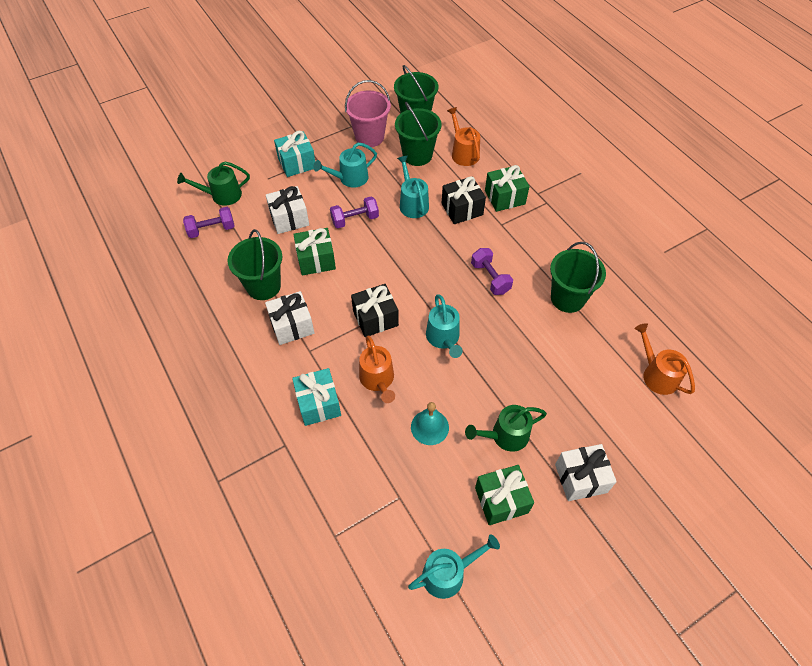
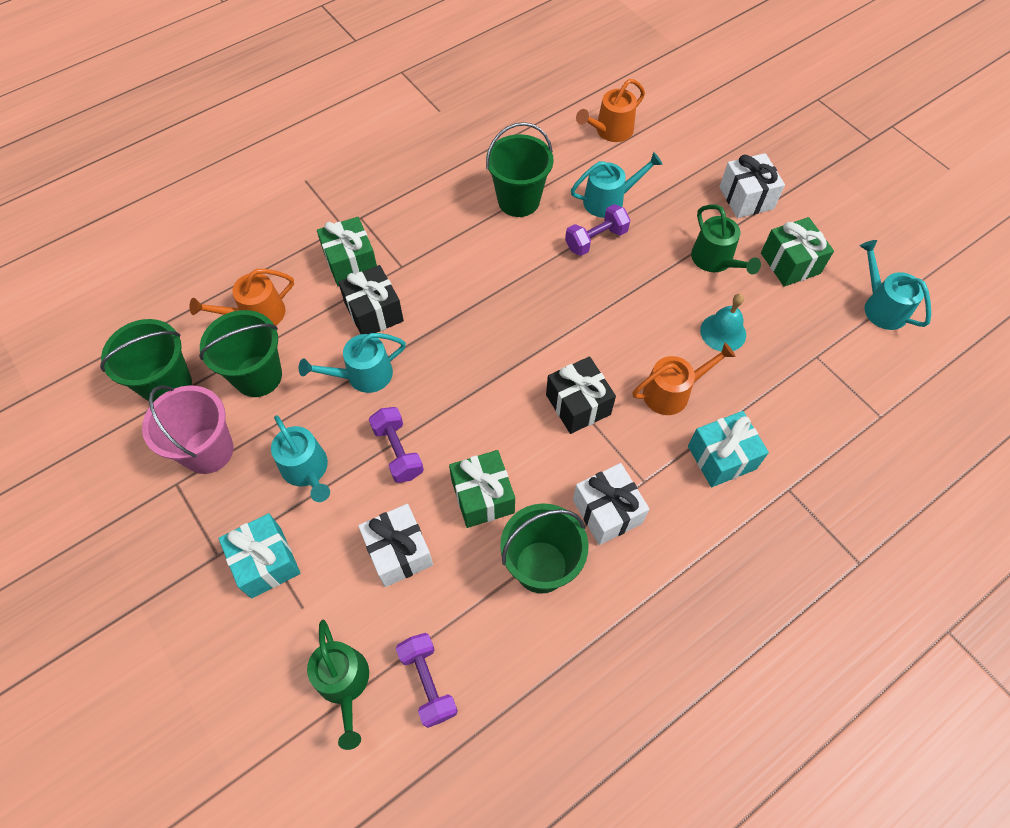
camera: 95 degrees left, 5 degrees up
turquoise watering can [426,294,463,358] -> turquoise watering can moved to [571,152,663,218]
purple dumbbell [471,248,513,295] -> purple dumbbell moved to [565,204,630,256]

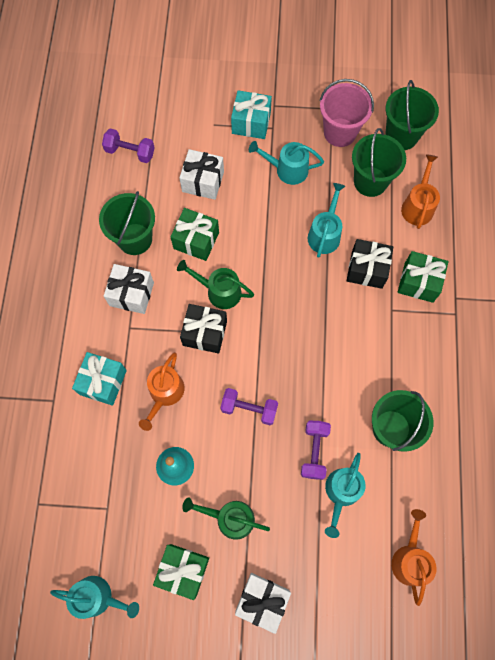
camera: 130 degrees right, 10 degrees up
green watering can [307,620,369,750] -> green watering can moved to [177,260,254,309]
purple dumbbell [369,407,424,483] -> purple dumbbell moved to [220,388,278,425]

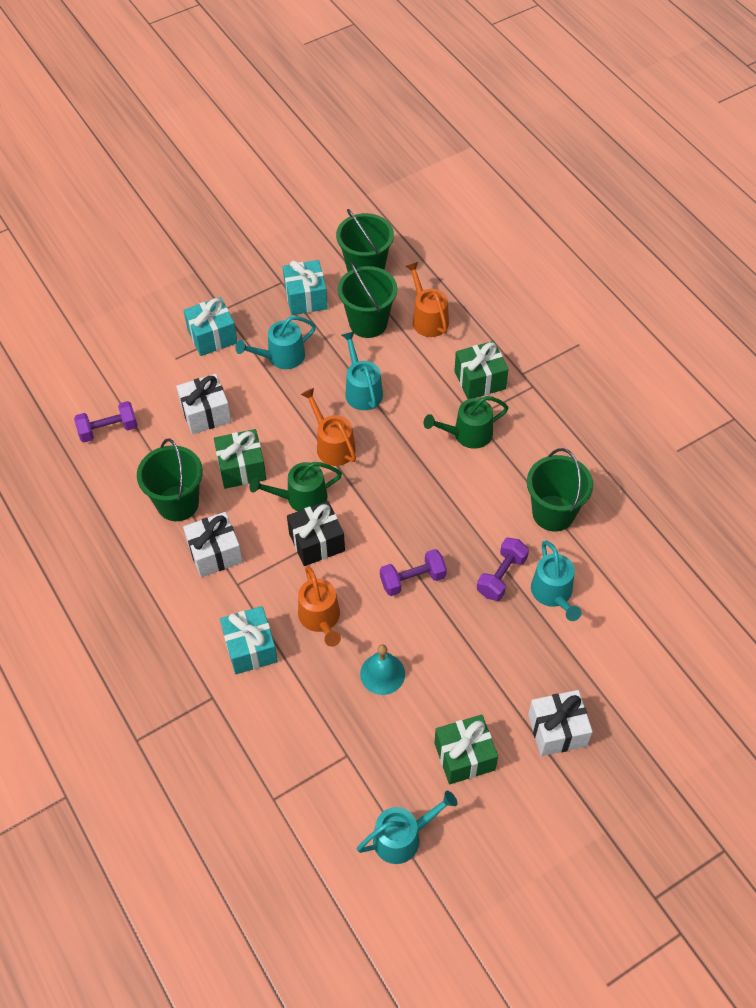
camera: 35 degrees left, 15 degrees down
green watering can [182,497,270,540] -> green watering can moved to [424,396,509,449]
purple dumbbell [301,421,331,480] -> purple dumbbell turned 60 degrees clockwise [477,538,529,601]
pink bucket [319,79,374,147] -> turquoise gift [283,260,328,315]
black gift [347,239,393,289] -> none
orange watering can [391,509,437,606] -> orange watering can moved to [301,388,356,466]

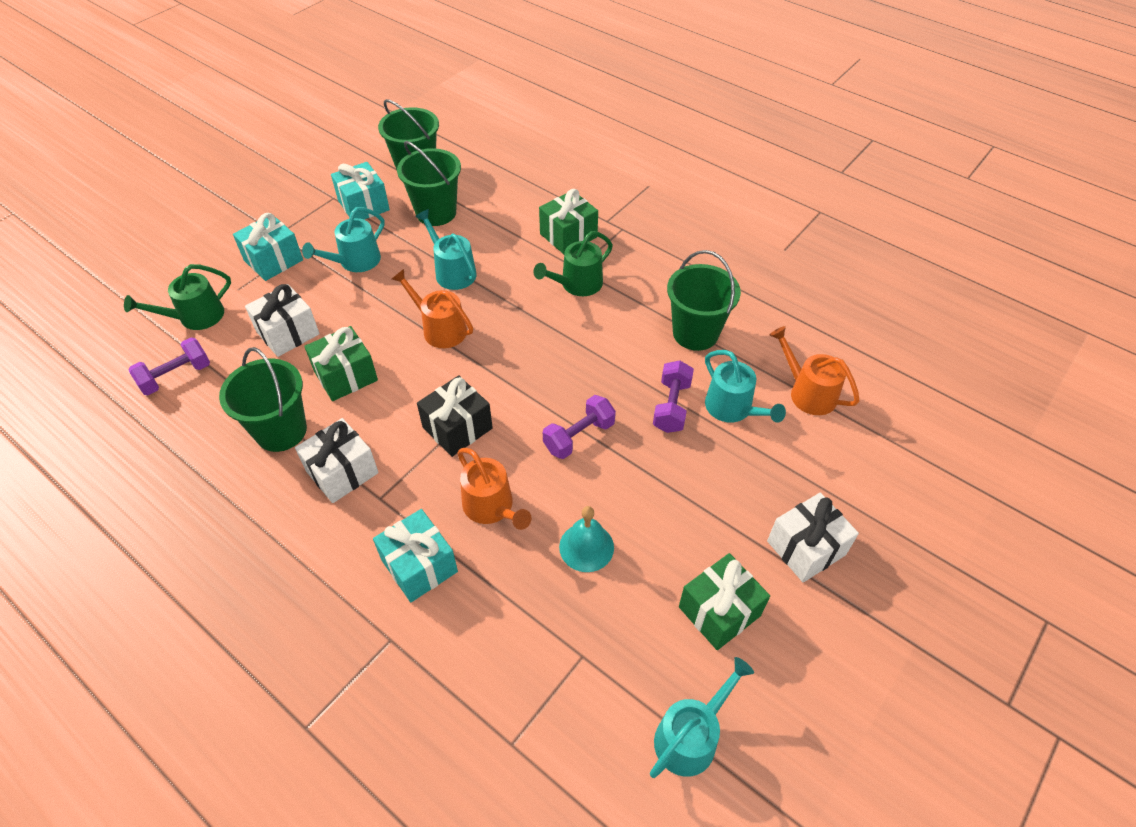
camera: 20 degrees left, 5 degrees down
green watering can [250,462,342,512] -> green watering can moved to [124,264,231,330]
orange watering can [406,262,449,337] -> orange watering can moved to [770,326,860,415]

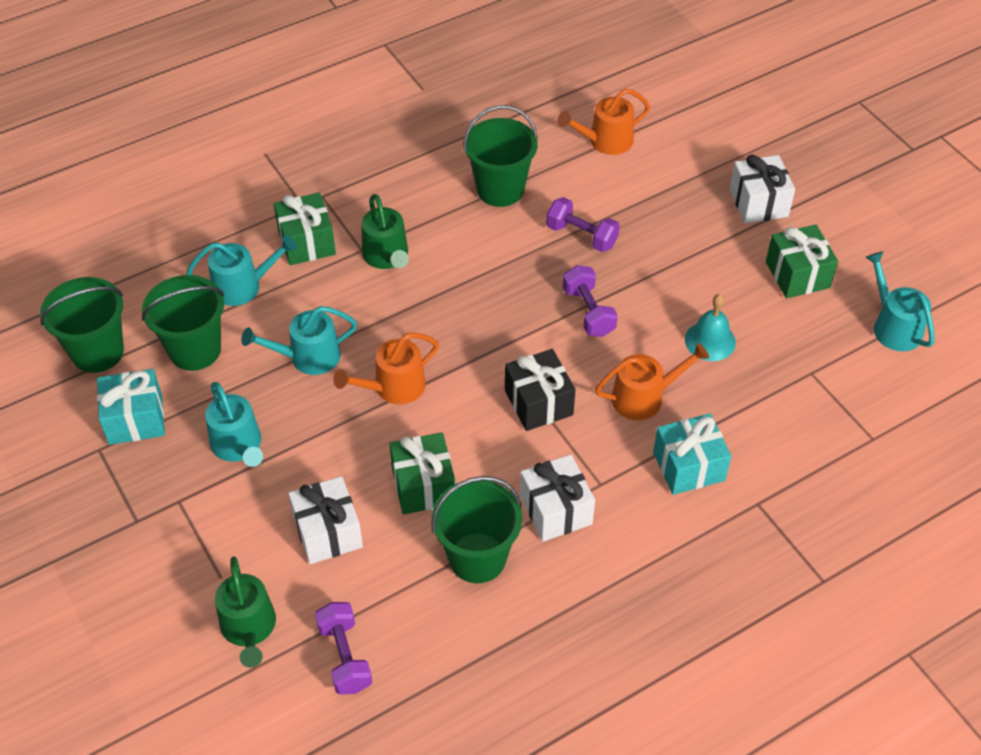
camera: 70 degrees left, 0 degrees up
turquoise gift [233,213,303,281] -> none
turquoise watering can [705,350,786,423] -> turquoise watering can moved to [186,235,297,306]

